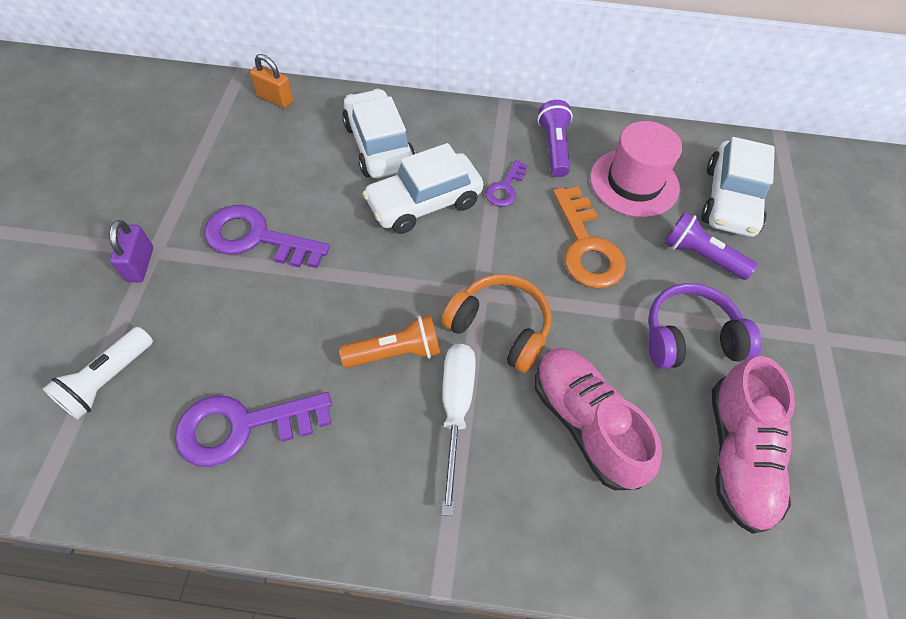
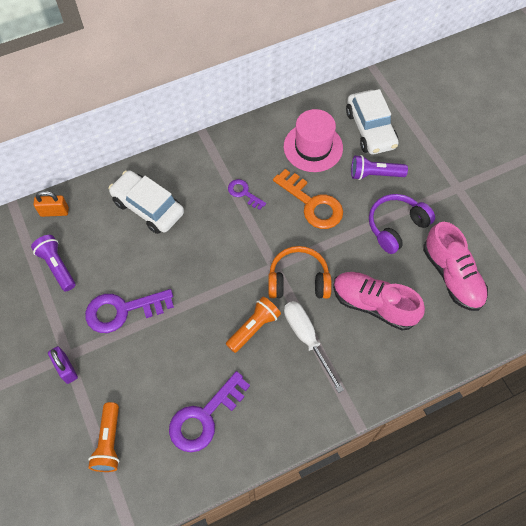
camera: 30 degrees left, 5 degrees up
white flashlight [43,327,153,420] -> orange flashlight [88,402,120,472]
white car [363,143,483,234] -> none
purple key [485,160,527,207] -> purple key turned 135 degrees clockwise [228,179,266,210]
purple flashlight [537,100,573,177] -> purple flashlight moved to [31,235,75,291]

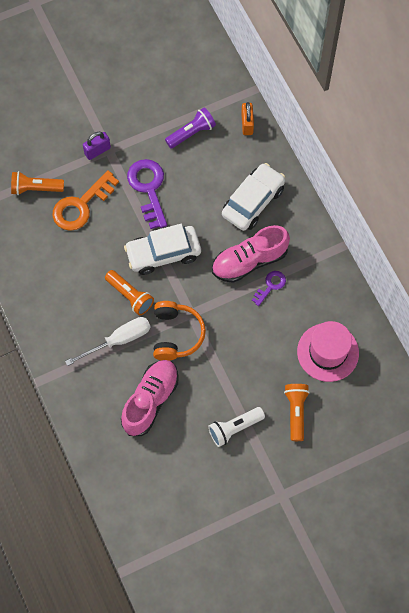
camera: 90 degrees right, 5 degrees up
purple key [169,371,250,452] -> none
orange key [273,169,343,229] -> orange key moved to [53,170,119,231]
white car [346,89,399,154] -> white car moved to [124,224,201,275]
purple flashlight [351,155,408,180] -> orange flashlight [284,384,310,441]
purple headphones [369,194,435,254] -> white flashlight [208,407,265,447]
pink shoe [423,222,488,311] -> pink shoe moved to [212,225,290,283]

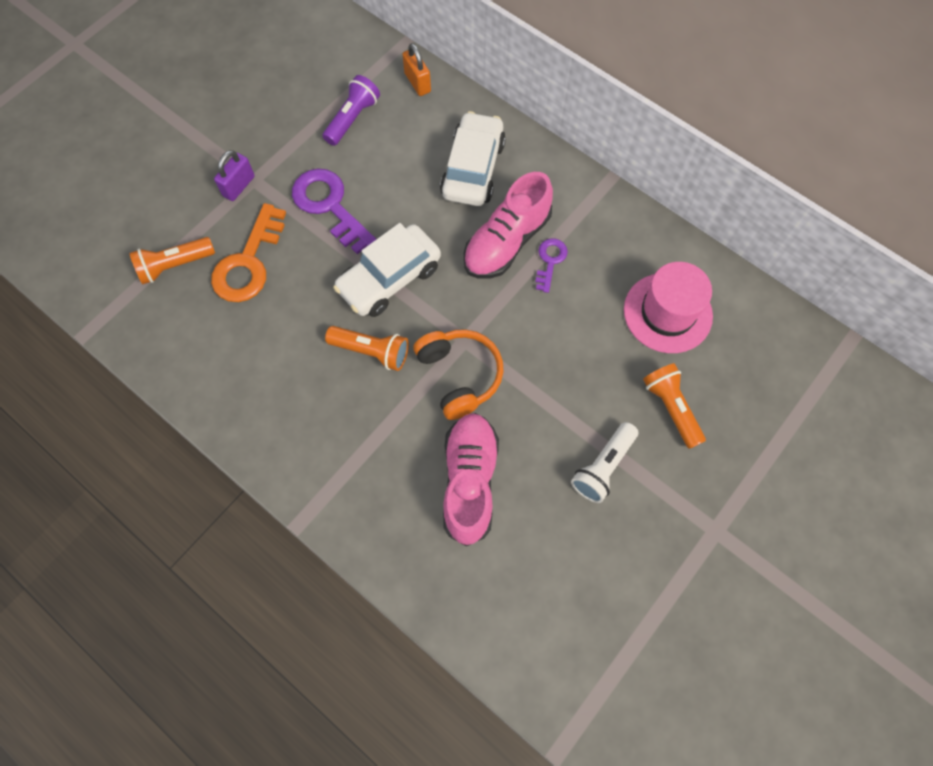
camera: 25 degrees left, 0 degrees up
white screwdriver [65,317,150,366] -> none

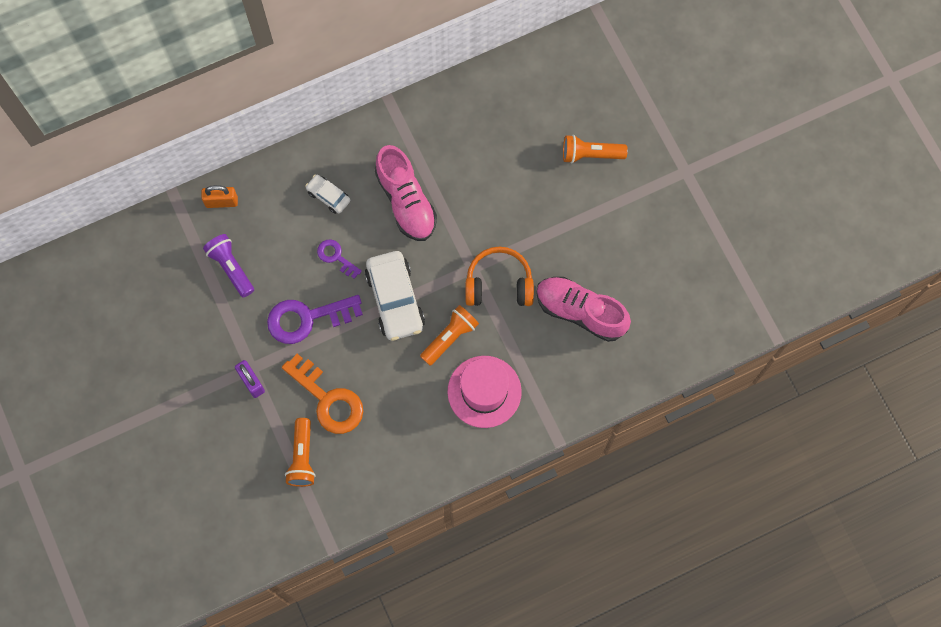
camera: 65 degrees left, 5 degrees up
white car [440,111,506,206] -> white car [305,174,350,214], size x0.52
purple key [535,238,568,293] -> purple key moved to [317,239,362,279]
white flashlight [571,422,638,503] -> none
pink hat [624,262,713,353] -> pink hat moved to [447,356,522,428]

